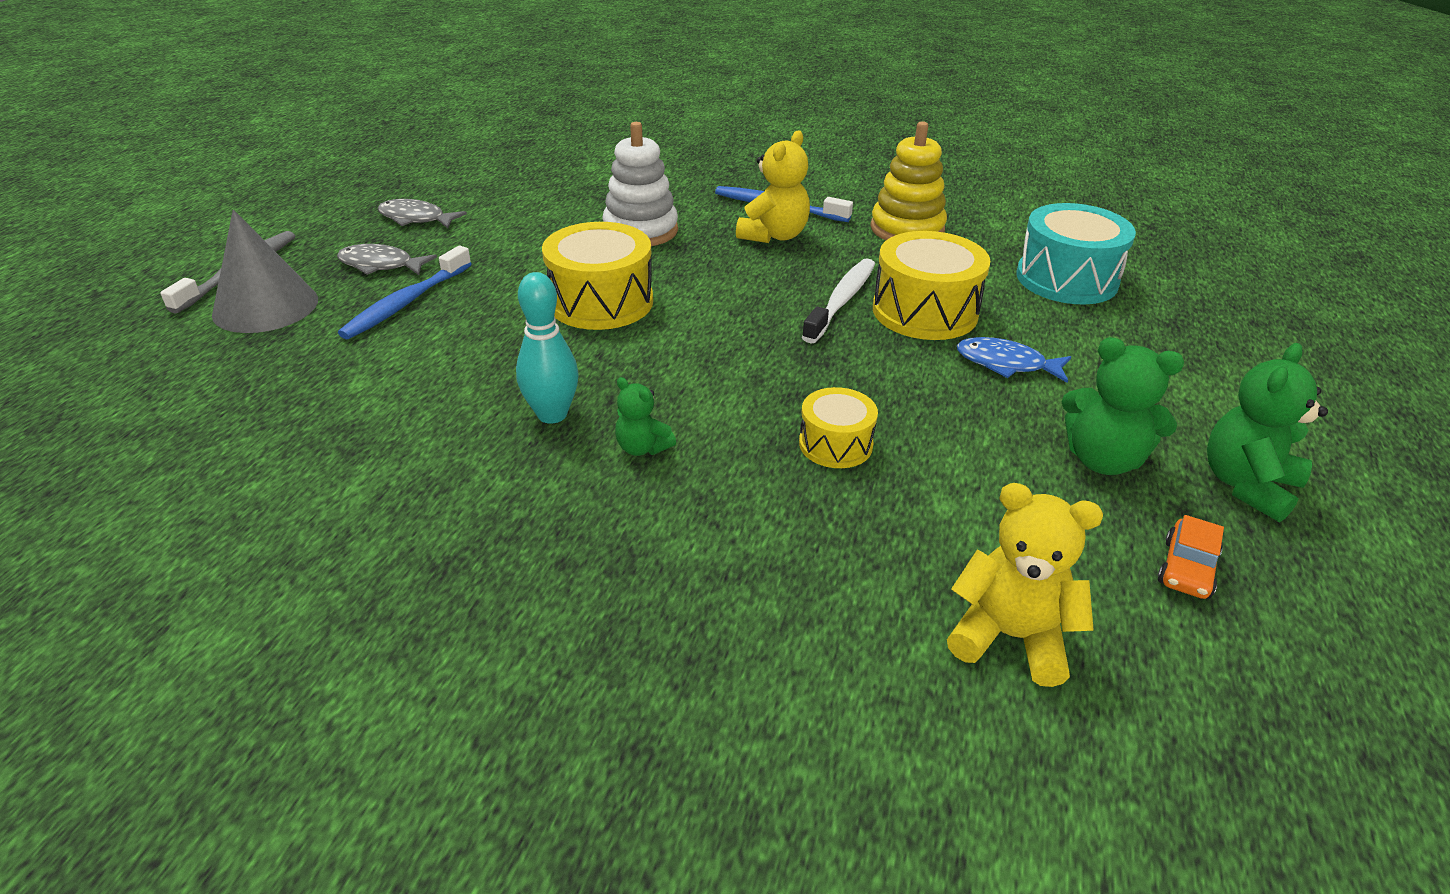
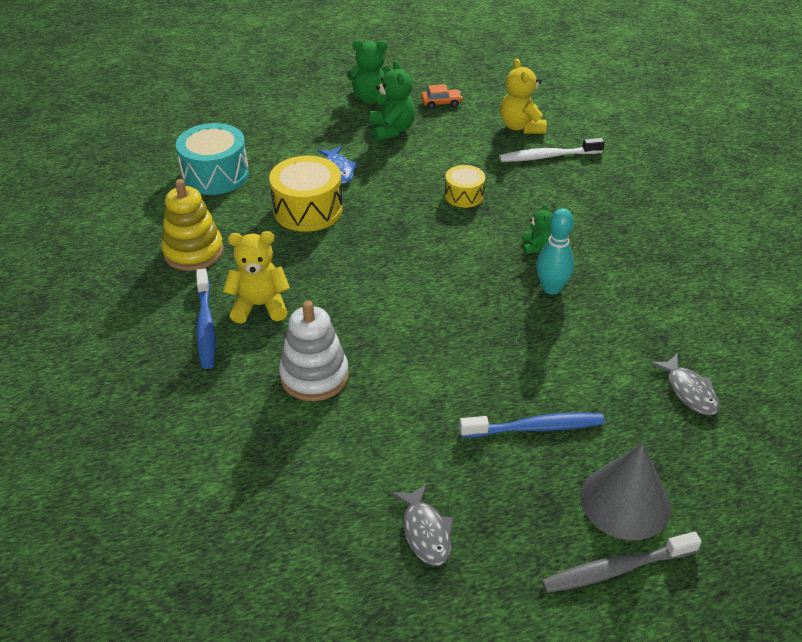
camera: 125 degrees left, 5 degrees up
grey fish [337,244,437,275] -> grey fish moved to [650,353,720,415]
yellow drum [542,222,653,330] -> none
white toothbrush [802,258,875,343] -> white toothbrush moved to [499,138,605,162]

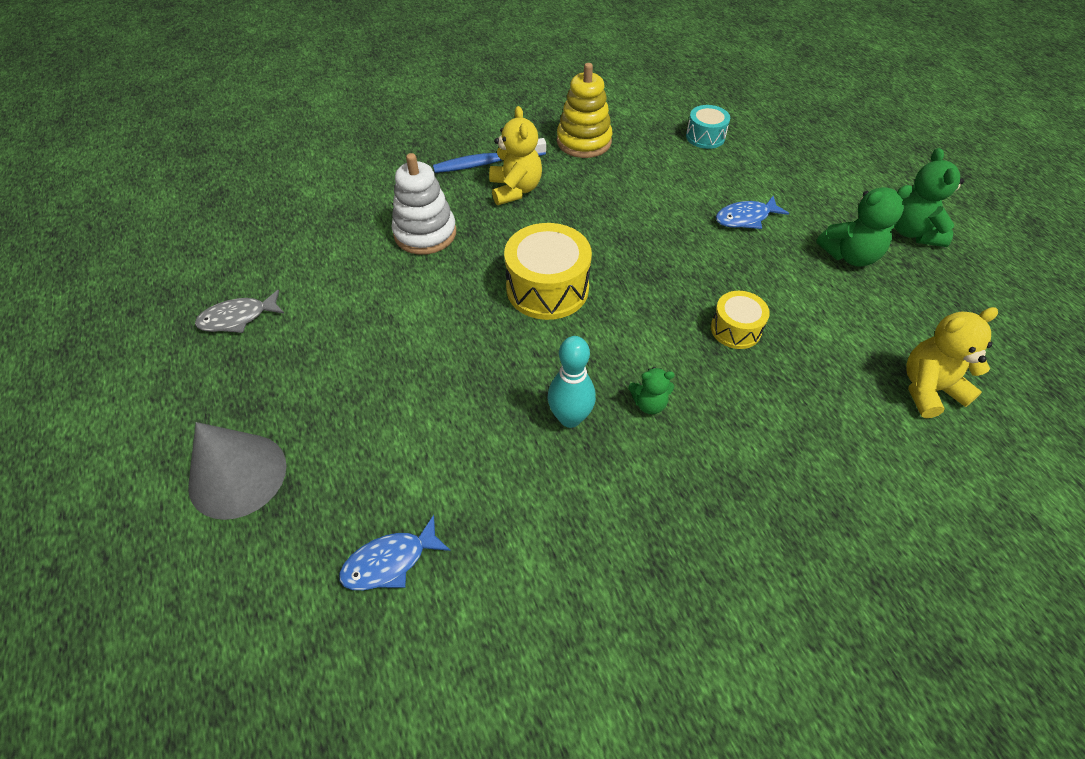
camera: 85 degrees right, 10 degrees up
turquoise drum [176,123,249,195] -> turquoise drum [686,105,730,149], size x0.58
yellow drum [269,156,343,232] -> yellow drum moved to [504,223,592,320]
orange car [421,84,462,109] -> none
blue toothbrush [459,412,605,438] -> none
white toothbrush [499,138,605,162] -> none
grey toothbrush [542,531,702,593] -> none
grey fish [650,353,720,415] -> blue fish [339,515,451,590]

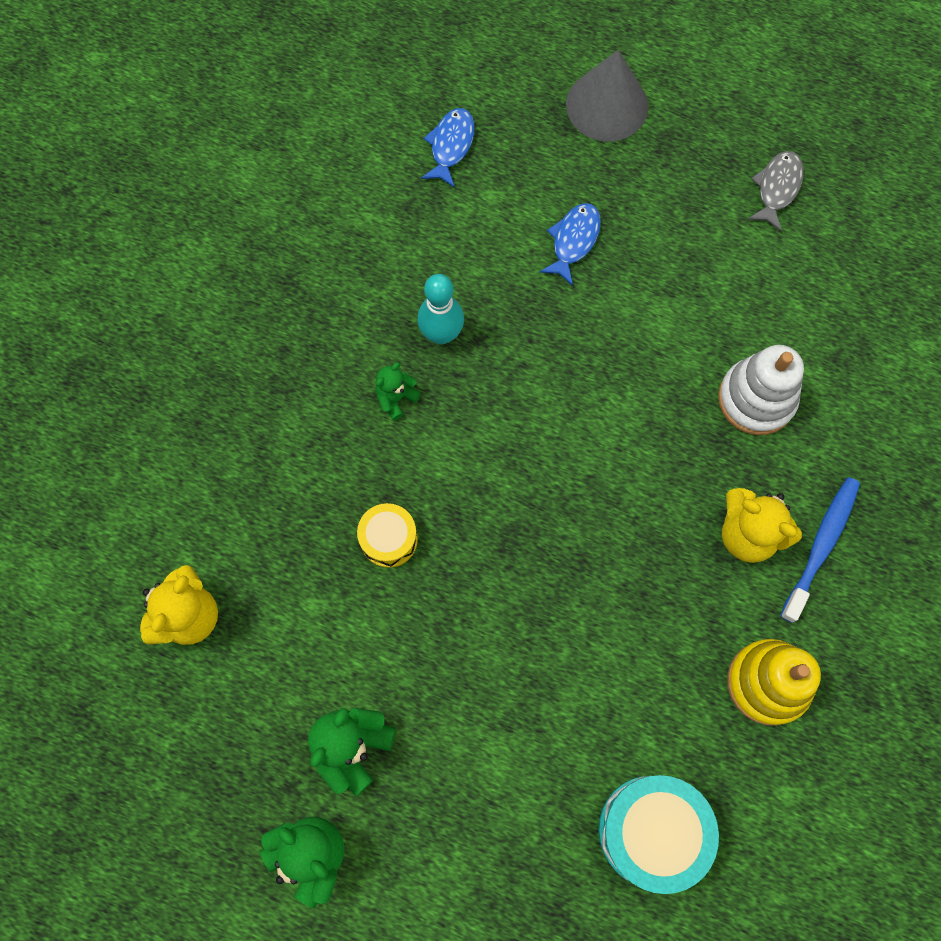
camera: 135 degrees right, 20 degrees up
yellow drum [504,223,592,320] -> none
turquoise drum [686,105,730,149] -> turquoise drum [598,775,719,894], size x1.73
blue fish [716,196,789,229] -> blue fish moved to [540,203,601,286]

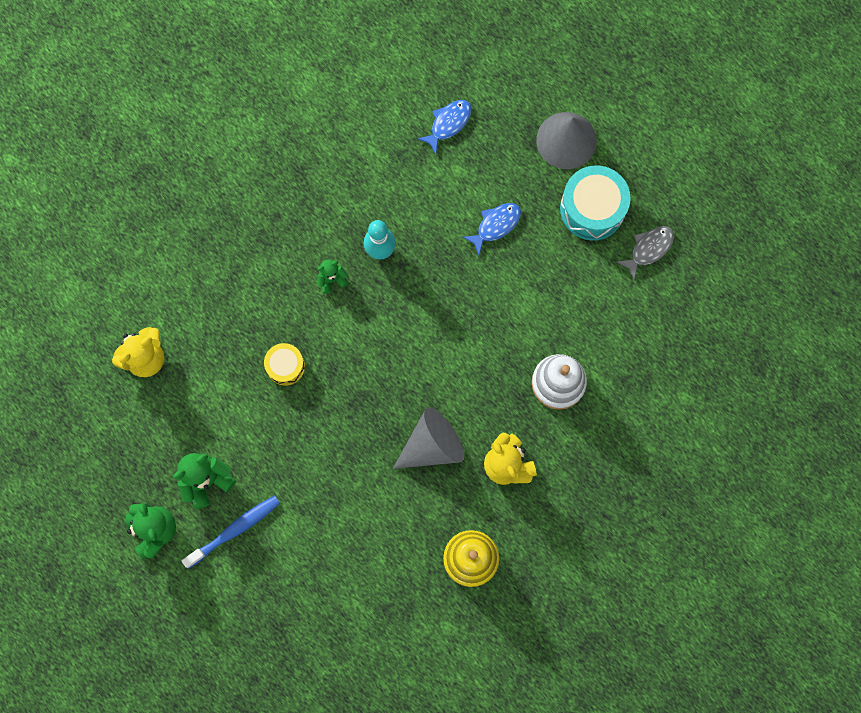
camera: 25 degrees right, 5 degrees up
turquoise drum [598,775,719,894] -> turquoise drum moved to [560,165,630,241]
blue toothbrush [780,477,860,623] -> blue toothbrush moved to [182,495,280,568]
none -> grey cone [393,407,464,469]

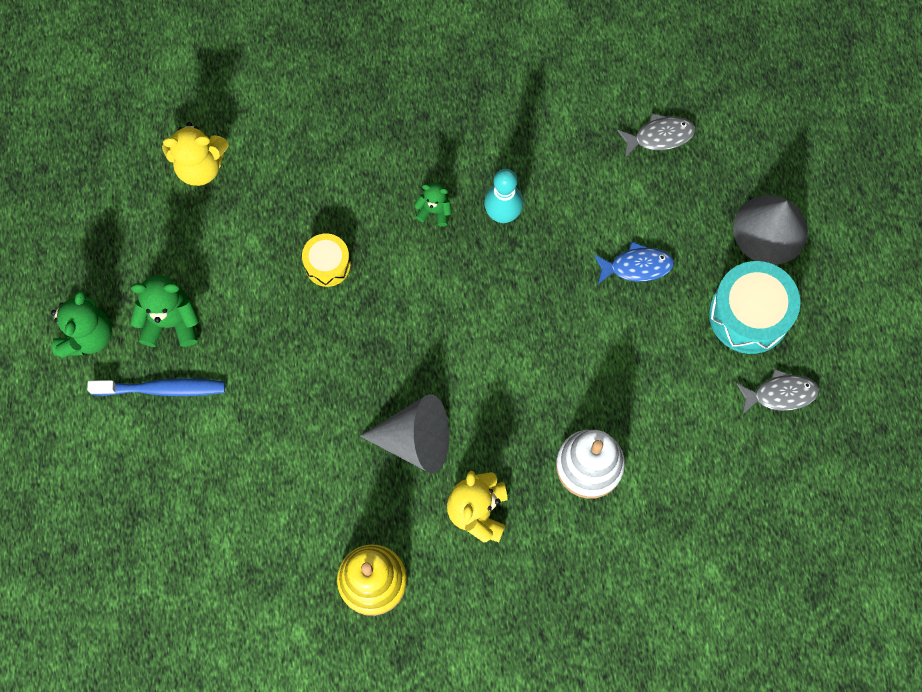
camera: 35 degrees right, 5 degrees down
blue fish [418,100,472,154] -> grey fish [617,113,695,158]

